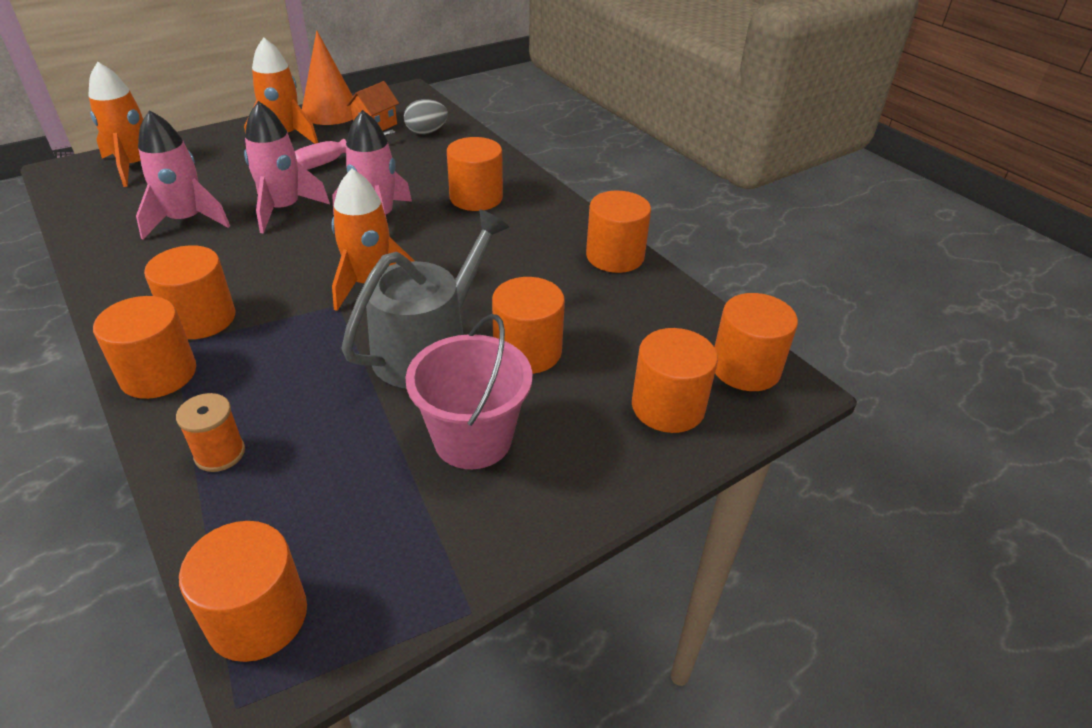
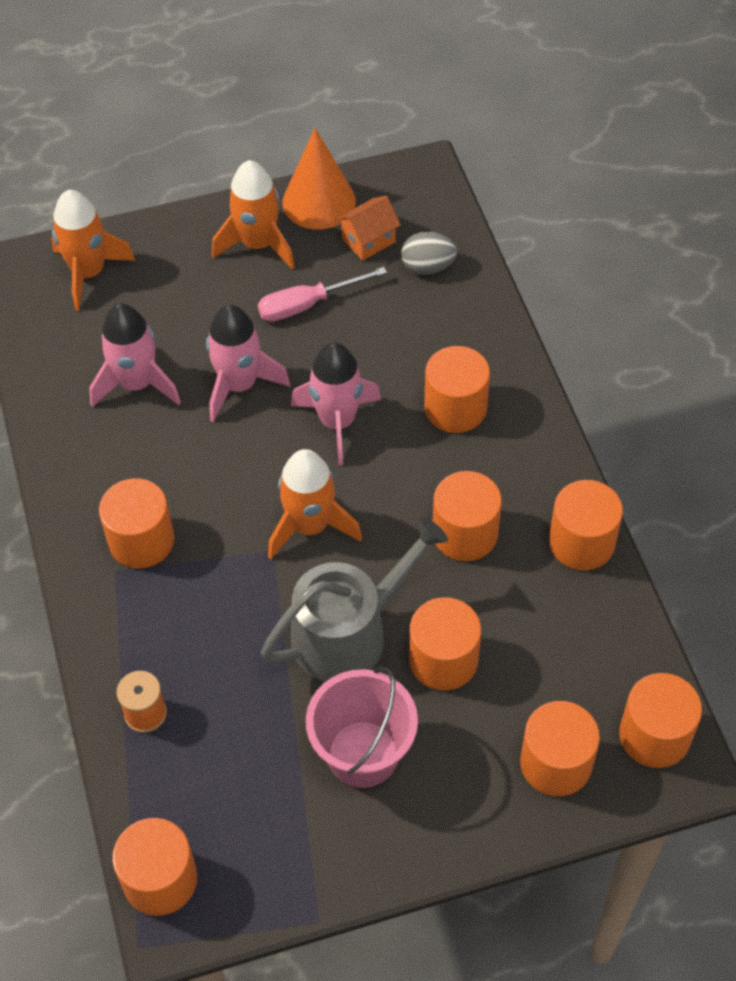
camera: 20 degrees right, 15 degrees up
orange cylinder [93,296,196,399] -> orange cylinder moved to [433,471,502,561]

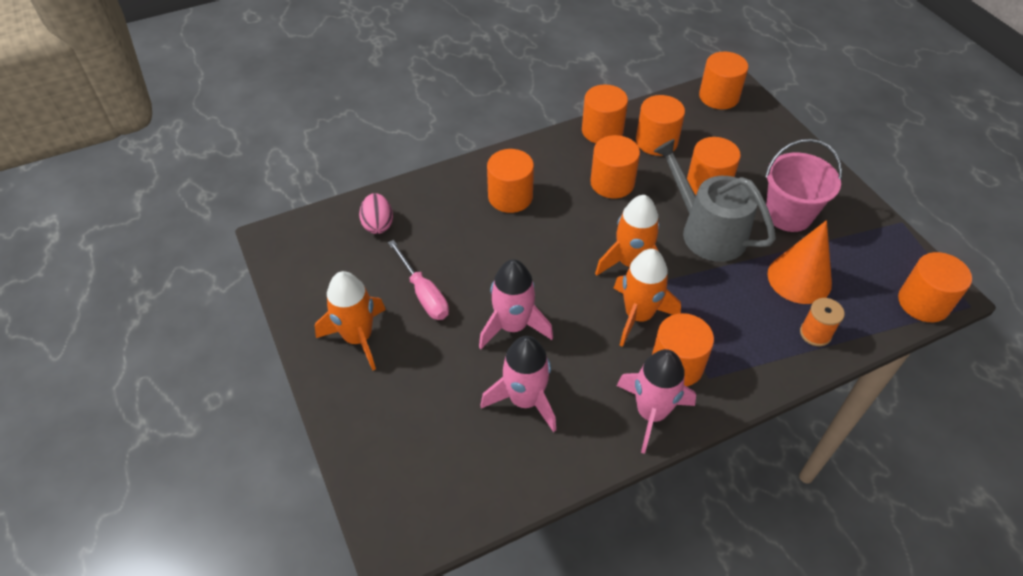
camera: 100 degrees left, 5 degrees down
orange rocket [51,190,136,311] -> orange rocket moved to [614,249,681,347]
orange cone [283,128,356,229] -> orange cone moved to [767,220,832,304]
pink rocket [291,342,381,465] -> pink rocket moved to [617,349,696,454]
orange house [336,196,401,261] -> none
grey egg [401,232,457,275] -> pink egg [359,193,393,234]
orange cylinder [520,701,600,796] -> orange cylinder moved to [636,95,685,156]

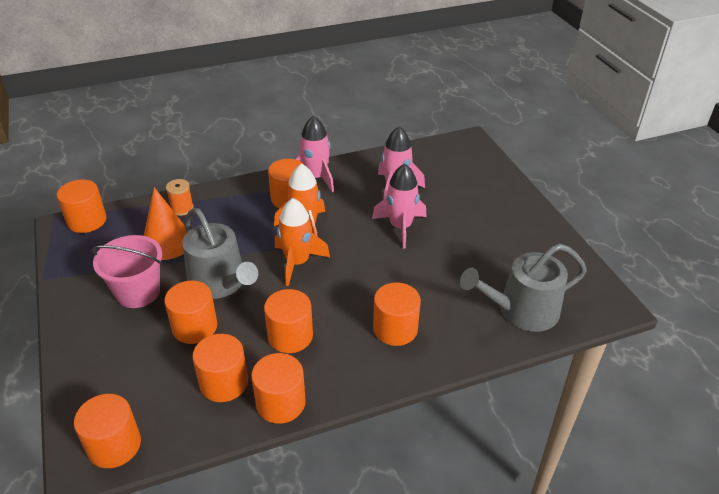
camera: 175 degrees left, 10 degrees down
orange rocket [315,271,386,371] -> none
pink egg [359,193,393,234] -> grey watering can [460,244,587,332]
pink screwdriver [388,240,449,320] -> none

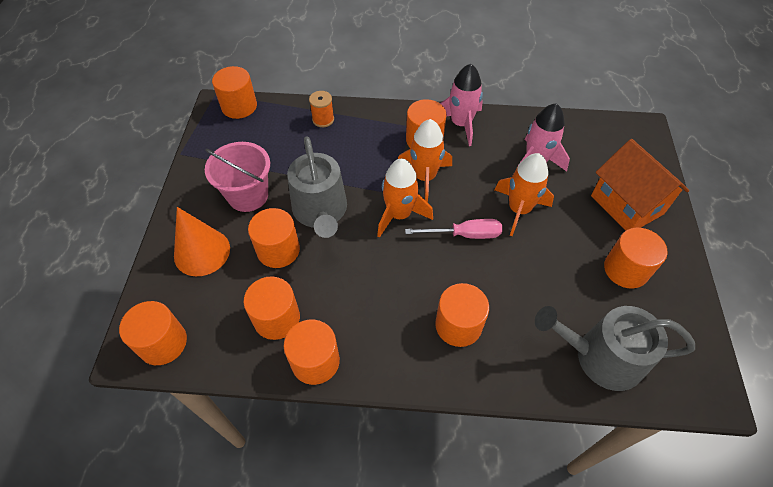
camera: 25 degrees right, 15 degrees up
orange cone [144,187,187,260] -> orange cone moved to [174,207,230,276]
orange cylinder [264,289,313,353] -> orange cylinder moved to [604,228,667,288]
pink rocket [372,164,427,249] -> orange rocket [495,153,554,236]
none -> pink screwdriver [405,219,502,239]
none -> orange house [591,139,689,231]

